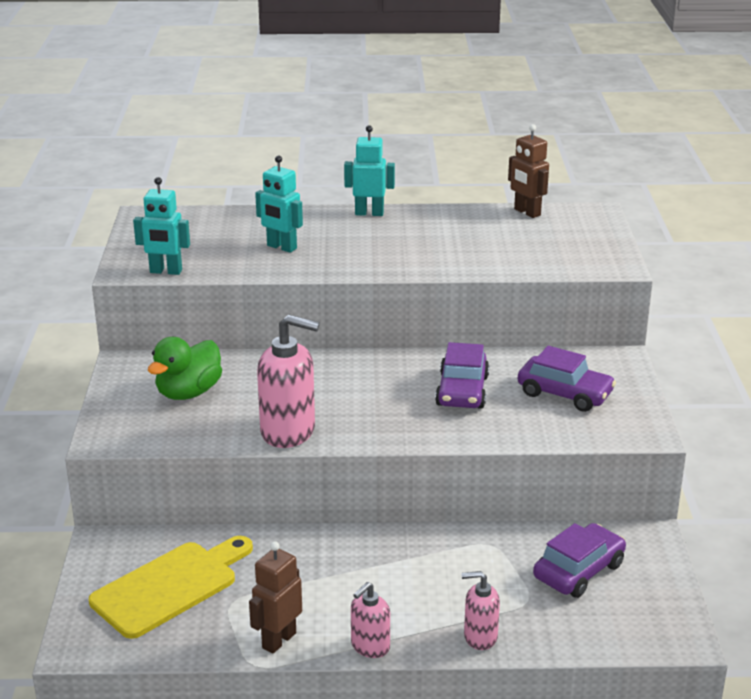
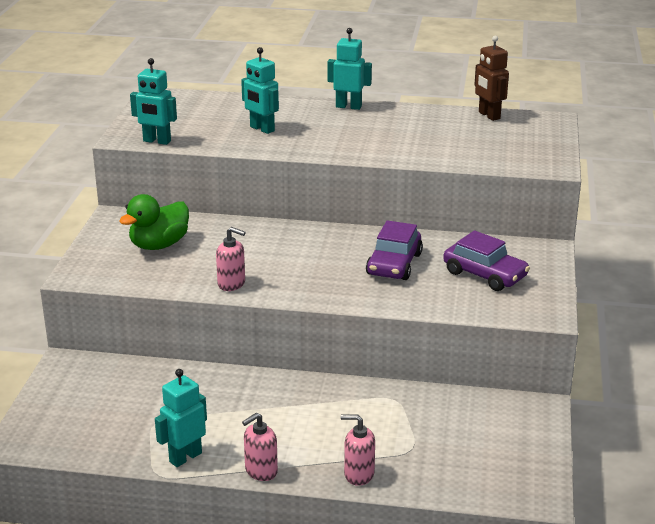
camera: 10 degrees right, 0 degrees up
yellow cutting board [89,536,253,639] -> none
brown robot [249,541,302,654] -> turquoise robot [155,369,207,467]
pink soap dispenser [257,315,320,448] -> pink soap dispenser [216,227,246,291], size x0.56
purple car [533,523,626,598] -> none

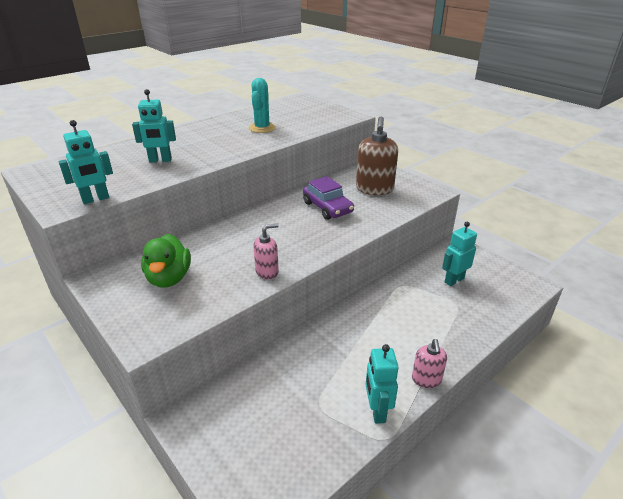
camera: 50 degrees left, 5 degrees up
turquoise robot [328,28,372,110] -> turquoise robot moved to [442,222,477,286]
pink soap dispenser [341,414,375,486] -> none
purple car [443,230,530,291] -> brown soap dispenser [356,117,398,195]
brown robot [474,36,509,121] -> none
none -> turquoise cactus [249,78,276,133]

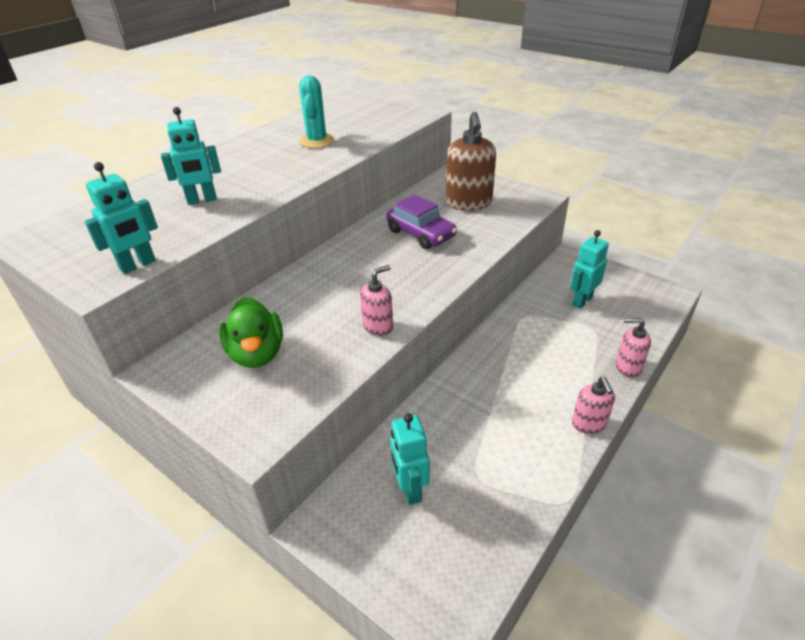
camera: 10 degrees left, 5 degrees up
turquoise robot [365,344,398,424] -> turquoise robot moved to [390,413,429,505]
none -> pink soap dispenser [616,318,651,378]

